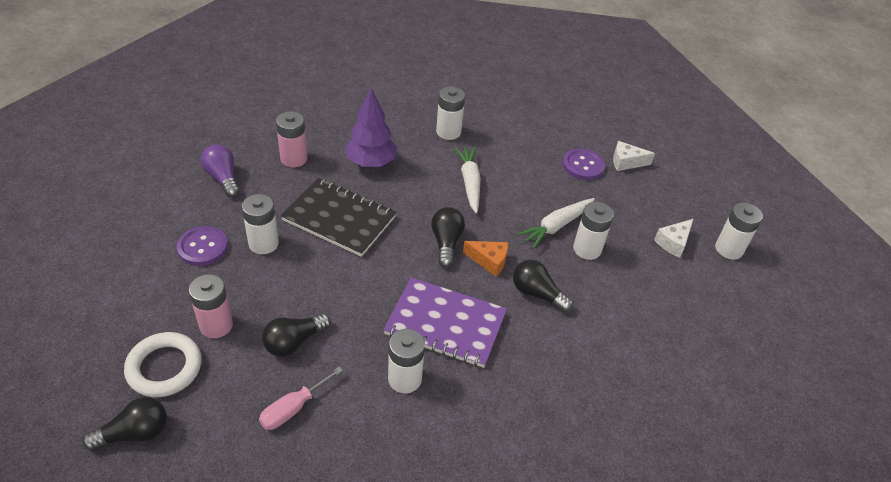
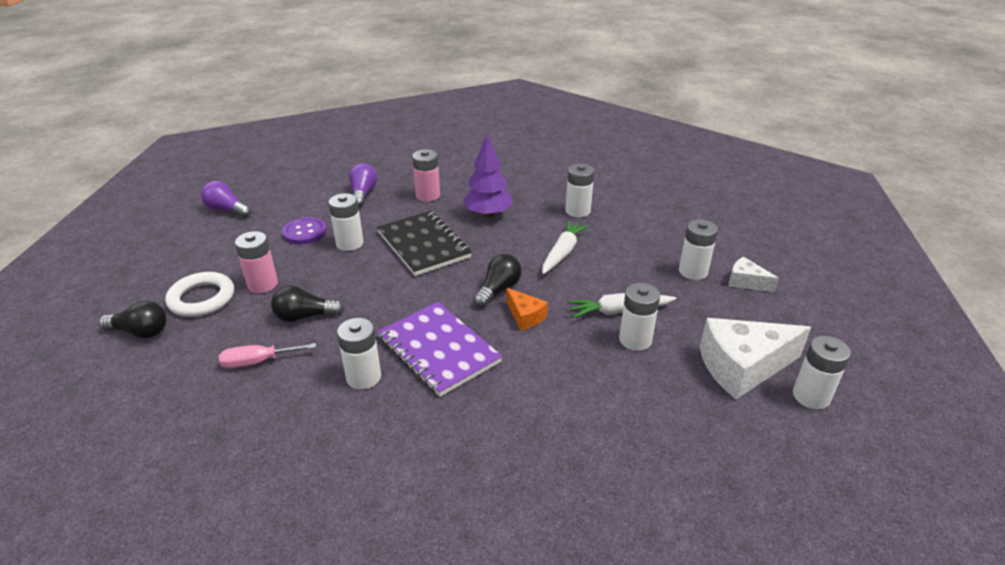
camera: 35 degrees right, 10 degrees down
black light bulb [513,260,573,313] -> none
purple button [563,148,605,180] -> white battery [679,219,718,280]
white cheese [654,219,693,258] -> white cheese [700,318,811,399], size x1.98
none -> purple light bulb [201,181,251,217]

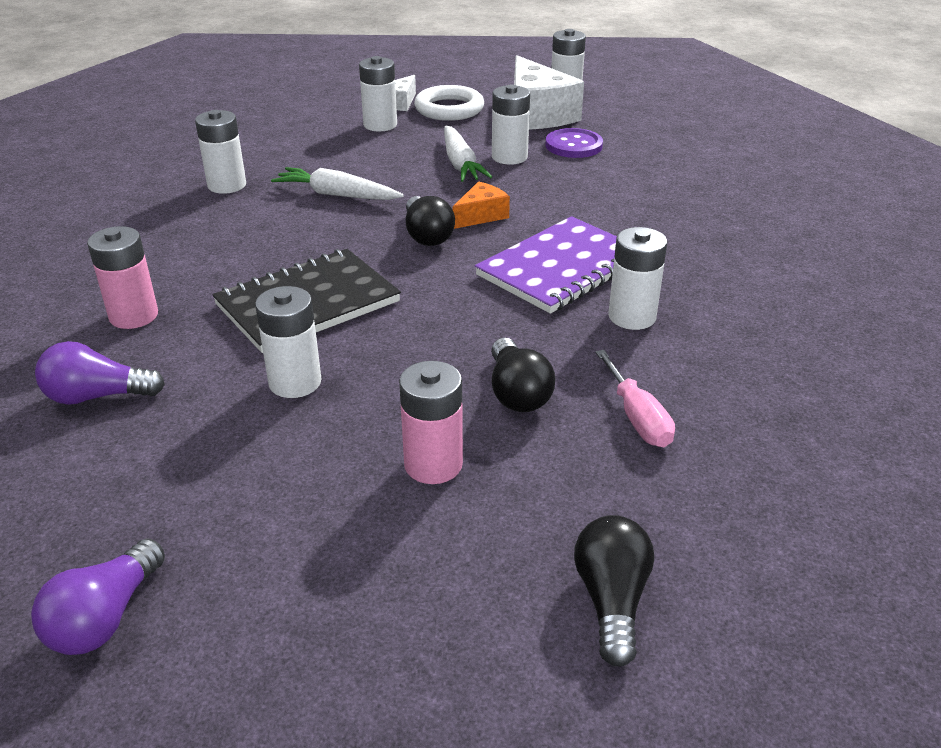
camera: 95 degrees left, 0 degrees up
white ring [165,272,234,317] -> white ring moved to [414,85,484,121]
purple button [282,217,327,245] -> purple button moved to [545,128,603,158]
purple tree [463,134,512,218] -> none
black light bulb [473,254,522,308] -> black light bulb turned 135 degrees counterclockwise [406,196,455,246]

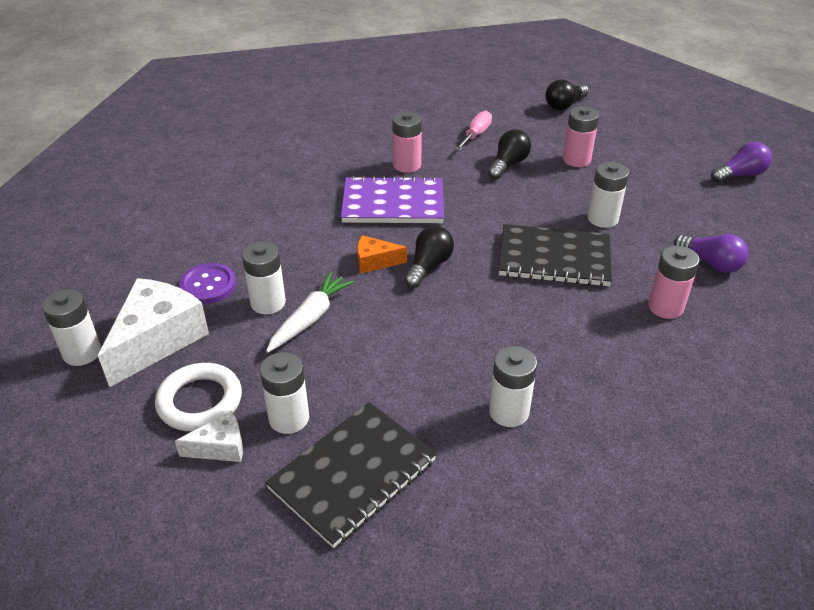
camera: 135 degrees left, 5 degrees up
white carrot [271,167,404,200] -> none
white battery [608,227,668,330] -> pink battery [392,111,422,173]
none -> black notebook [265,402,437,548]

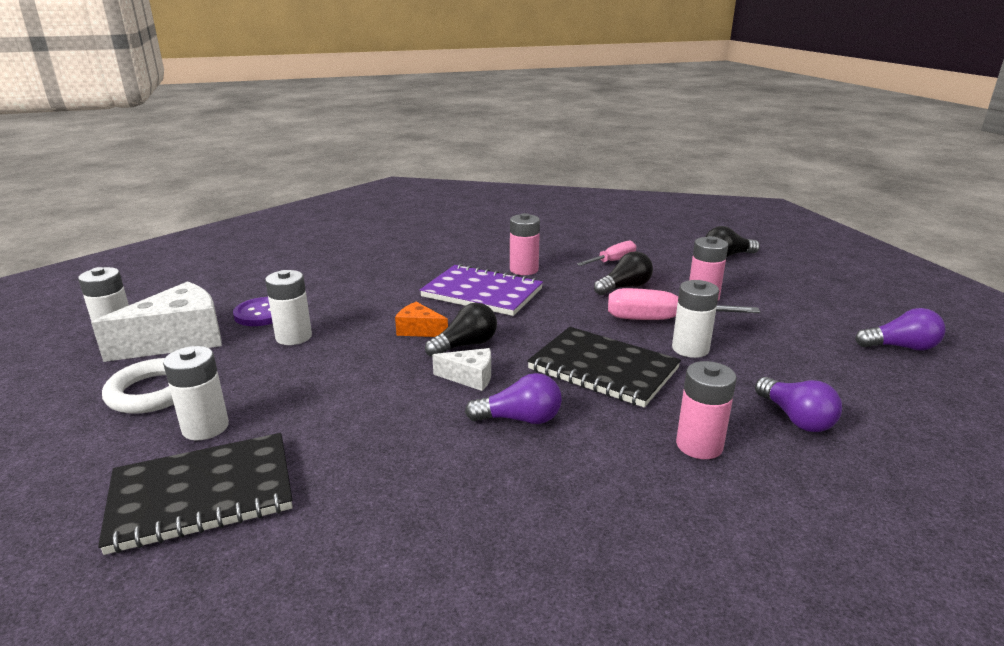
camera: 25 degrees right, 15 degrees down
white cheese [175,411,243,462] -> white cheese moved to [432,348,491,391]
white carrot [266,272,354,353] -> none
white battery [489,346,537,427] -> none
none -> purple light bulb [465,373,562,424]
none -> pink screwdriver [608,288,760,320]

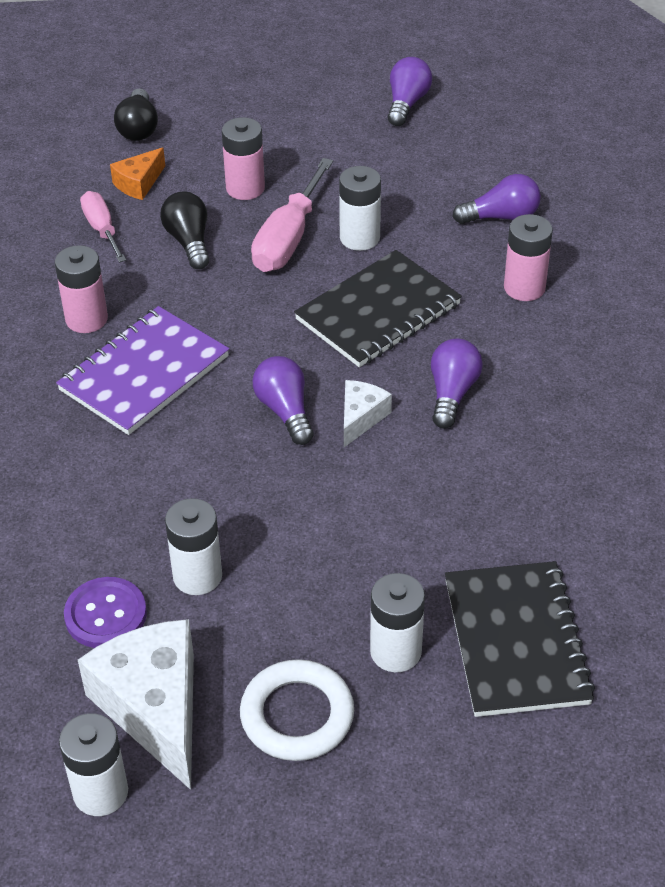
camera: 75 degrees left, 20 degrees up
orange cheese [395,302,448,337] -> orange cheese moved to [110,147,165,200]
black light bulb [425,303,497,357] -> purple light bulb [253,356,314,445]

